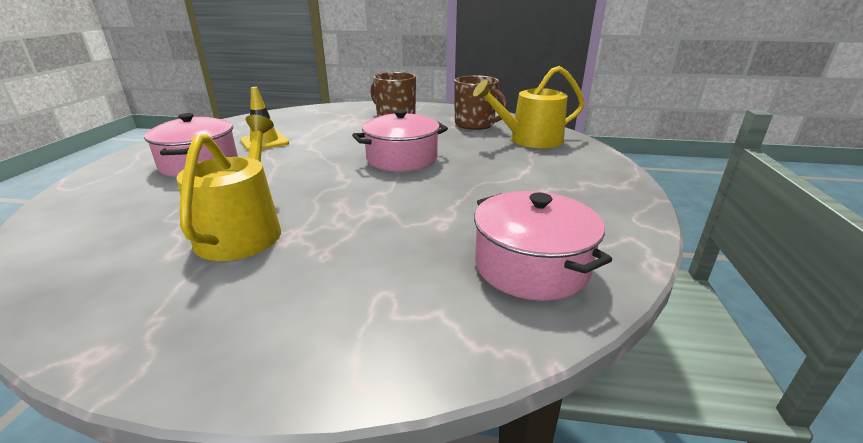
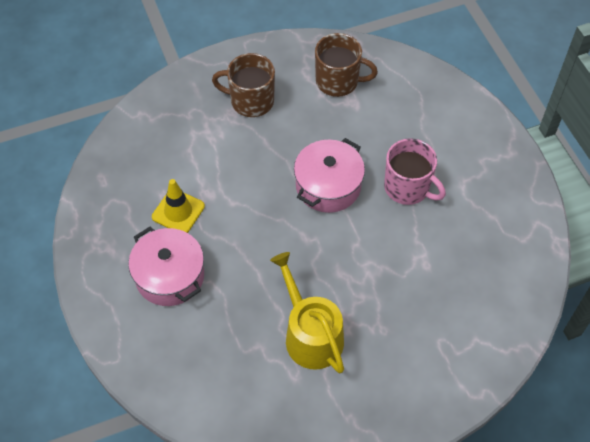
camera: 30 degrees left, 30 degrees up
yellow watering can [473,66,585,148] -> none
pink pot [474,191,612,301] -> none
none -> pink mug [384,138,446,205]

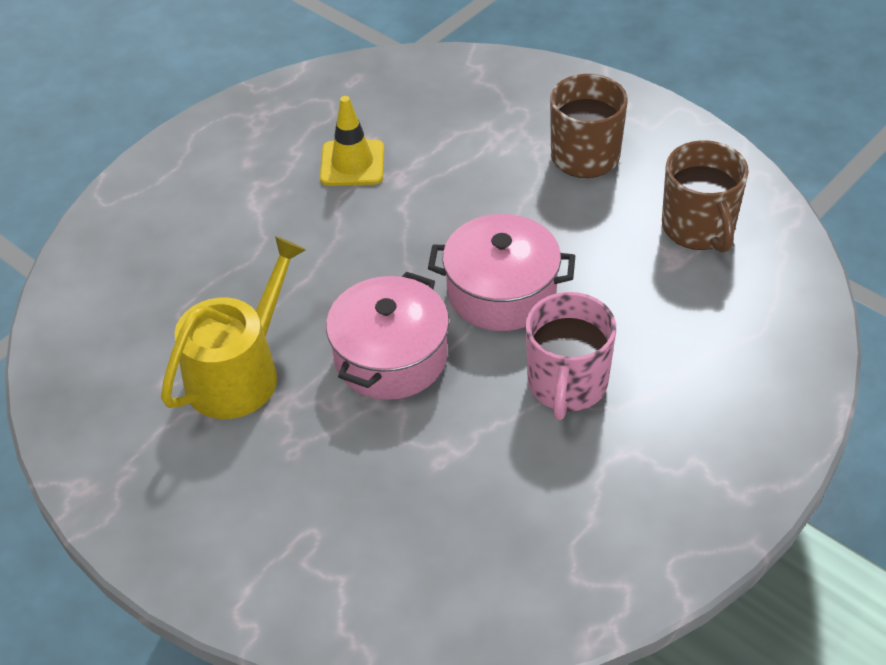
camera: 65 degrees right, 10 degrees down
pink pot [128,227,204,306] -> pink pot moved to [326,272,449,400]

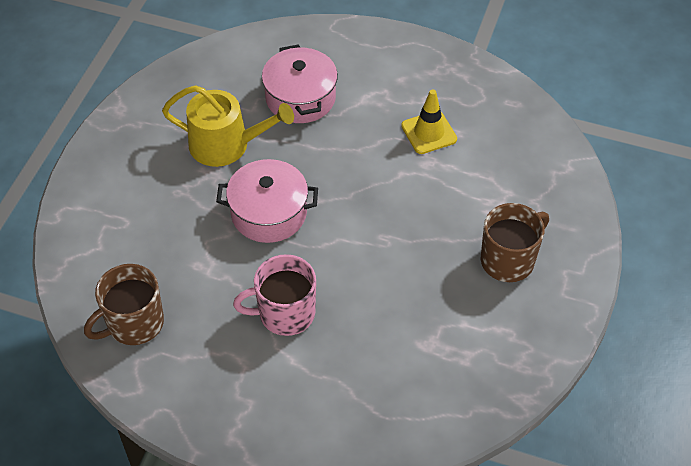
camera: 65 degrees right, 5 degrees up
pink pot [428,214,575,331] -> pink pot moved to [262,44,338,123]
brown mug [662,140,749,253] -> brown mug moved to [84,264,164,345]

